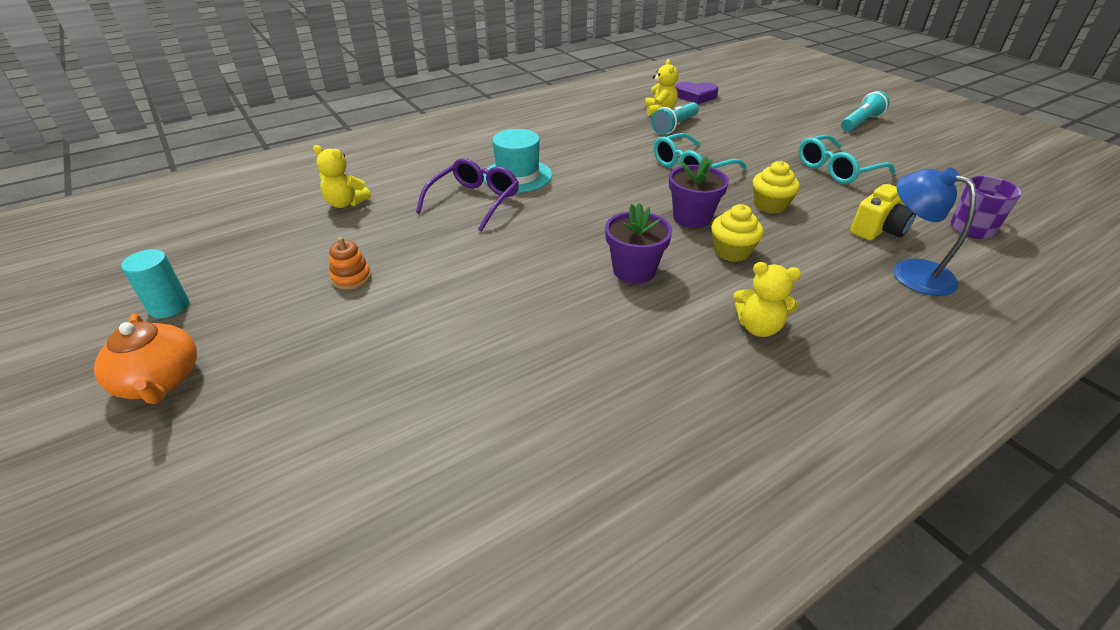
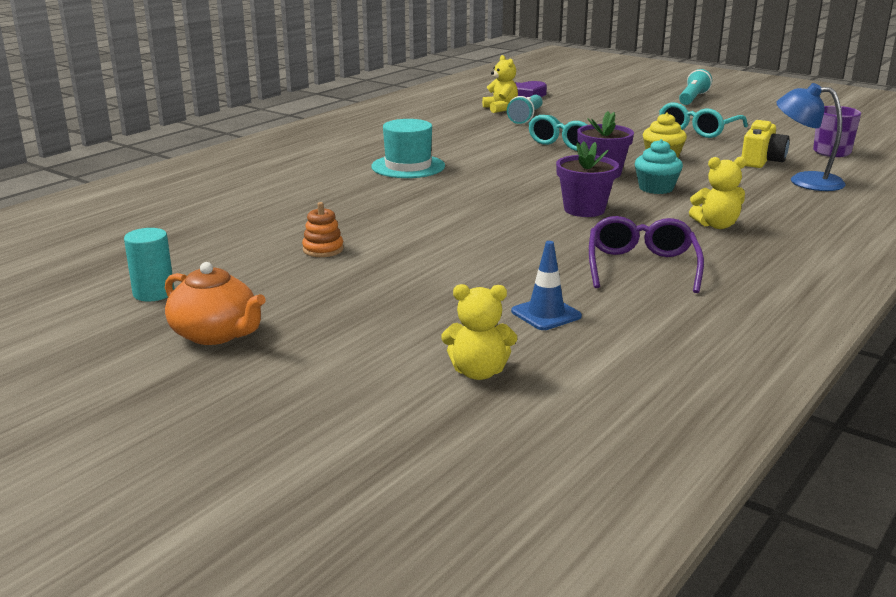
camera: 20 degrees left, 15 degrees down
yellow teddy bear [313,145,371,208] -> yellow teddy bear moved to [441,284,517,380]
purple glasses [416,158,519,232] -> purple glasses moved to [589,216,704,293]
yellow cupcake [711,204,764,262] -> turquoise cupcake [635,139,683,194]
none -> blue traffic cone [511,241,582,330]

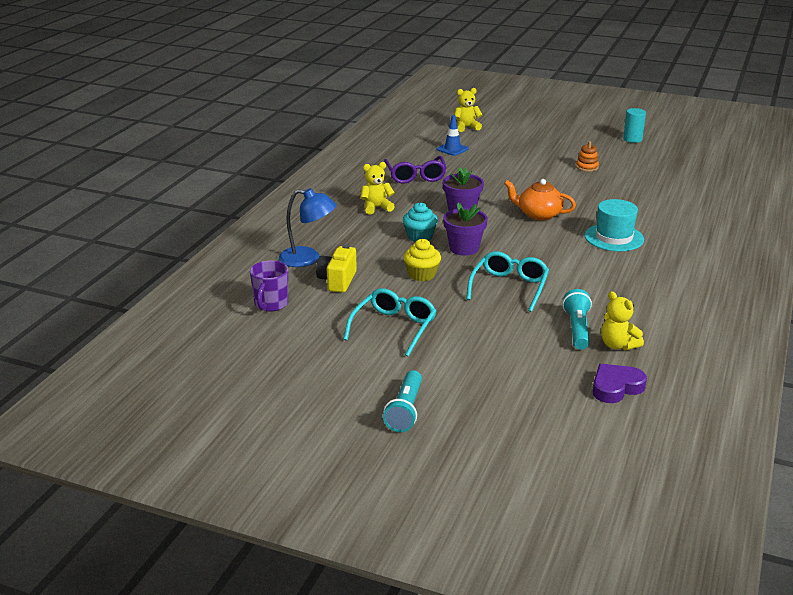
camera: 165 degrees right, 5 degrees up
orange teapot [165,262,266,345] -> orange teapot moved to [504,179,576,221]

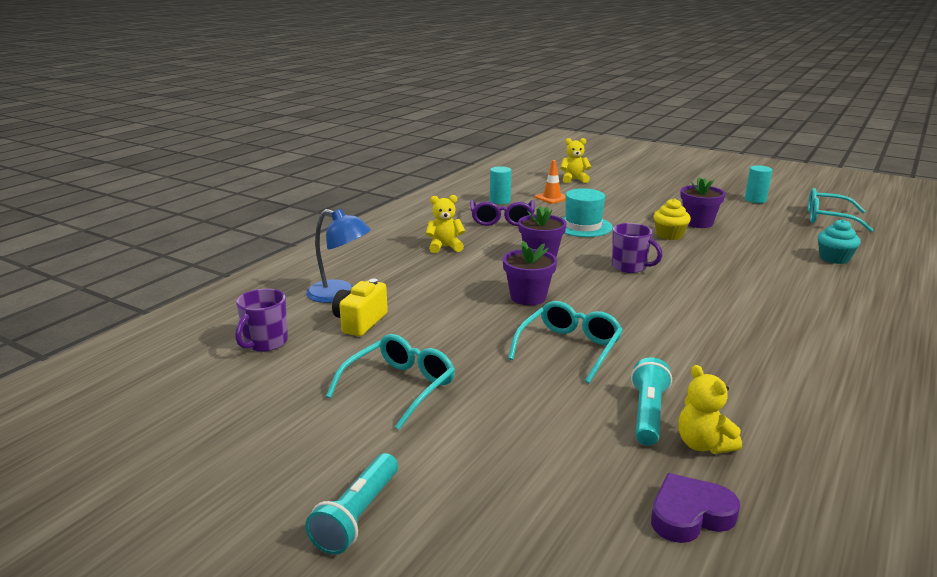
camera: 10 degrees right, 5 degrees down
turquoise cupcake [403,202,438,242] -> turquoise cupcake moved to [818,219,861,264]
yellow cupcake [404,239,441,281] -> yellow cupcake moved to [653,198,691,240]
blue traffic cone [437,115,469,156] -> orange traffic cone [535,160,566,204]
orange teapot [504,179,576,221] -> purple mug [612,223,663,273]
orange stacking toy [576,141,599,172] -> purple flower pot [680,177,726,228]
turquoise hat [585,199,644,251] -> turquoise hat moved to [562,188,613,237]
none -> turquoise cylinder [490,166,512,204]
none -> turquoise glasses [808,188,873,232]

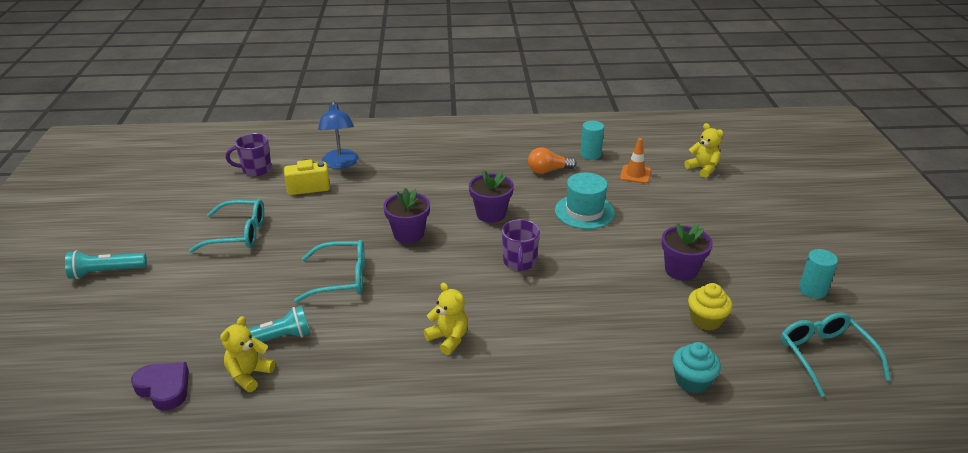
camera: 55 degrees right, 10 degrees up
yellow teddy bear [426,195,465,253] -> yellow teddy bear moved to [424,283,468,355]
purple glasses [470,200,535,226] -> orange light bulb [528,147,577,174]
yellow cupcake [653,198,691,240] -> yellow cupcake moved to [688,283,733,331]

